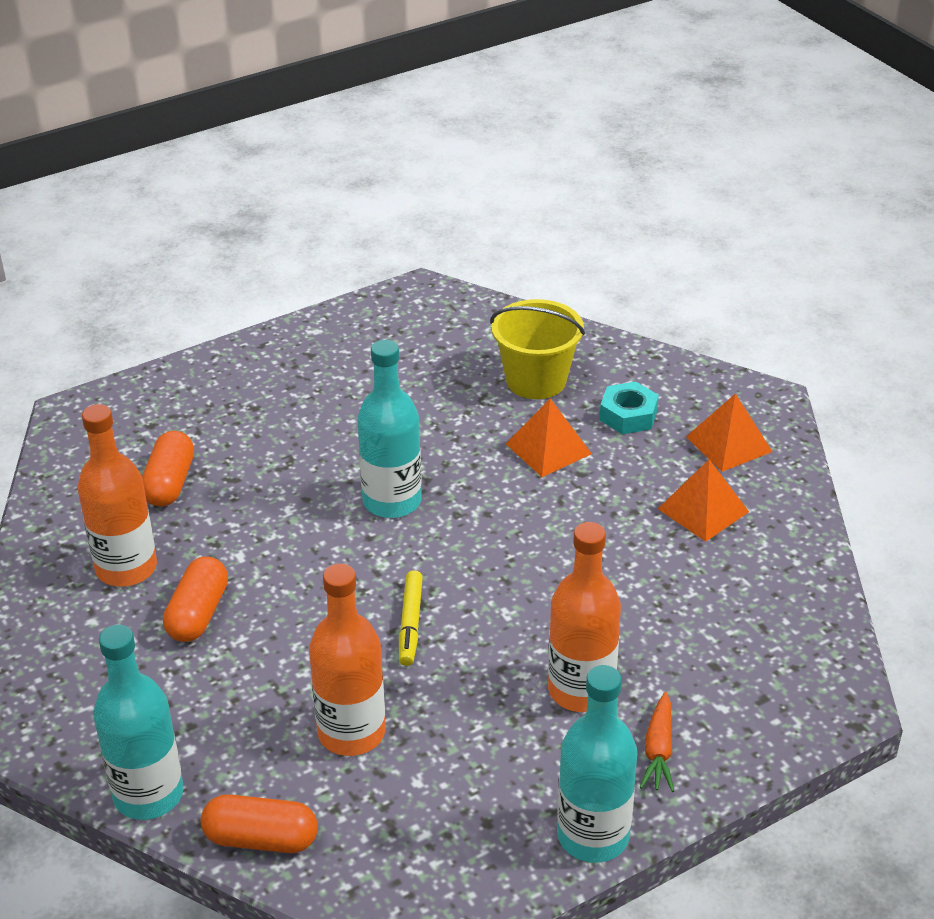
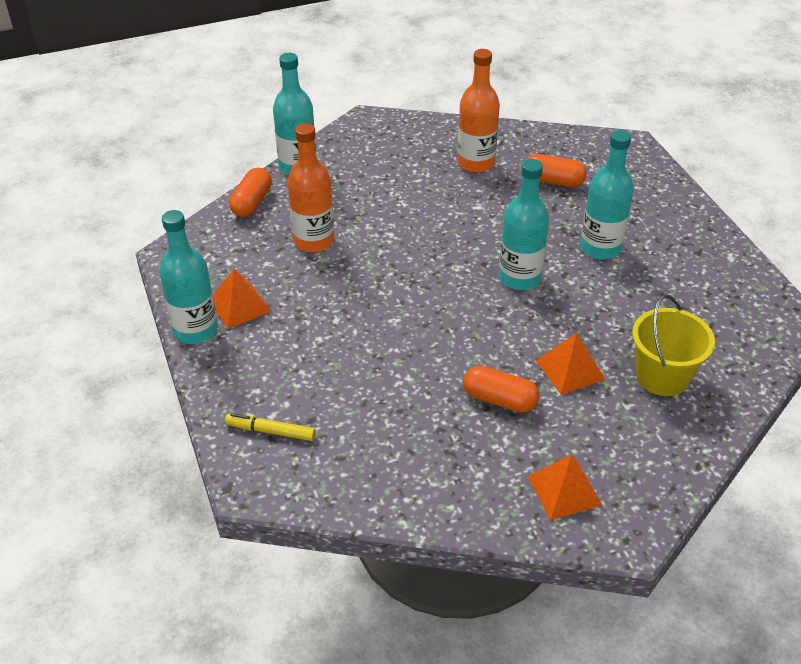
camera: 100 degrees right, 5 degrees up
orange capsule [163,557,228,642] -> orange capsule moved to [463,366,539,413]
yellow marker [399,570,423,666] -> yellow marker moved to [225,413,316,441]
orange bottle [548,522,621,712] -> none
turquoise nut [600,382,659,434] -> none
orange carrot [640,692,674,792] -> none
orange pyramid [658,459,749,542] -> orange pyramid moved to [213,269,272,329]
none -> turquoise bottle [580,130,634,260]

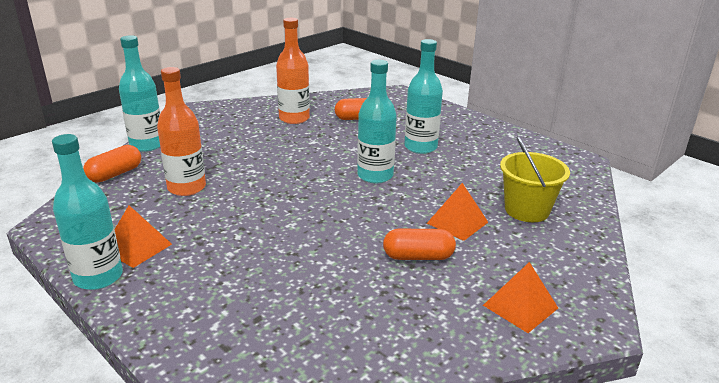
camera: 25 degrees left, 15 degrees down
yellow marker [225,413,316,441] -> none
orange capsule [229,168,272,217] -> orange capsule turned 45 degrees clockwise [83,145,141,183]

